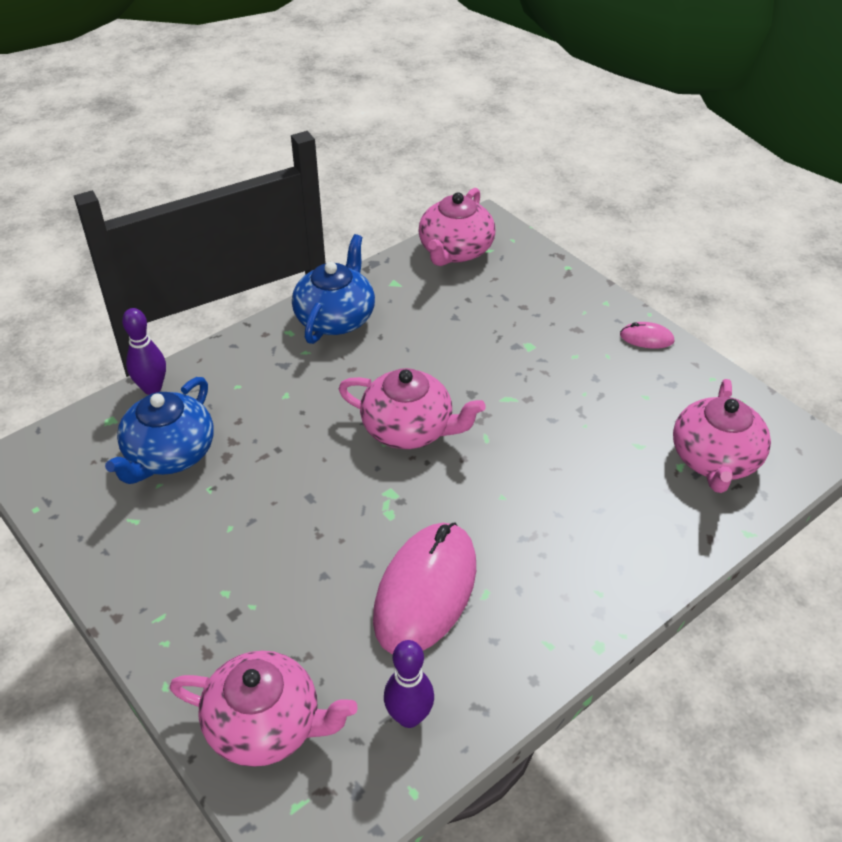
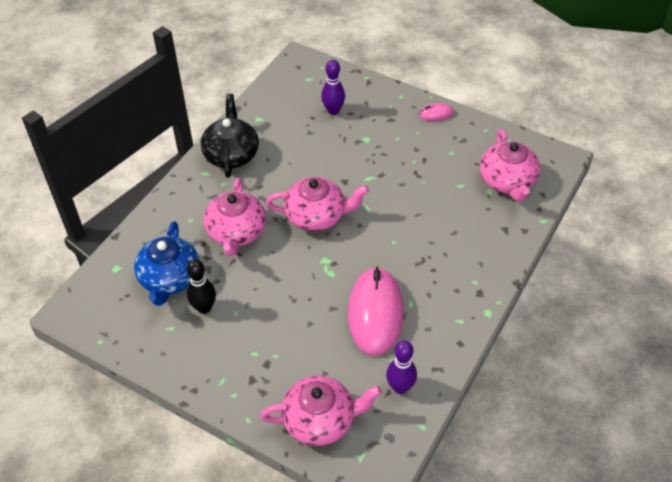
camera: 20 degrees left, 5 degrees up
purple bowling pin [122,308,166,395] -> purple bowling pin moved to [321,60,345,115]
blue teapot [292,234,375,344] -> black teapot [201,94,259,178]
pink teapot [418,188,495,266] -> pink teapot moved to [204,178,266,256]
none -> black bowling pin [187,259,216,314]

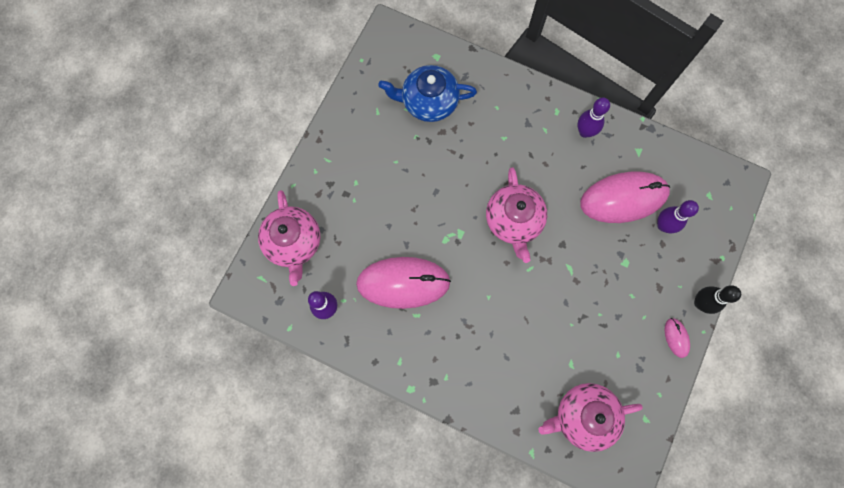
camera: 85 degrees right, 25 degrees up
black bowling pin [187,259,216,314] -> black bowling pin moved to [694,285,741,314]
black teapot [201,94,259,178] -> purple bowling pin [577,97,610,138]
pink teapot [204,178,266,256] -> none
none -> pink mouse [580,172,670,223]

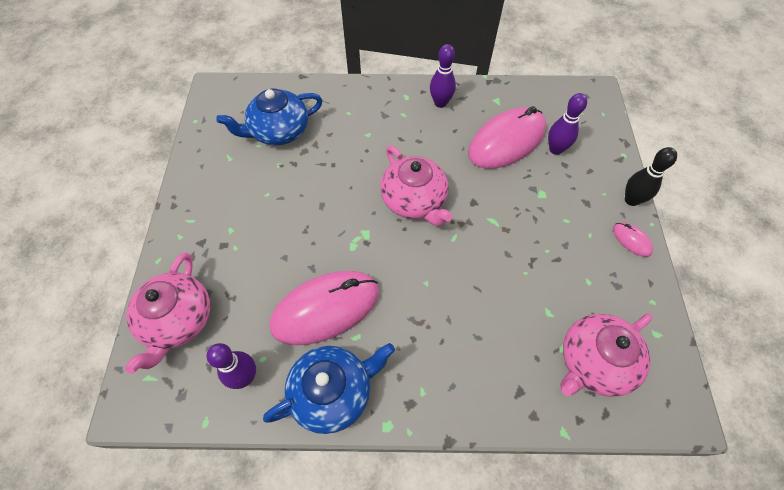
camera: 25 degrees left, 15 degrees down
pink teapot [258,190,320,286] -> pink teapot turned 45 degrees clockwise [125,252,210,374]
none -> blue teapot [263,343,395,434]

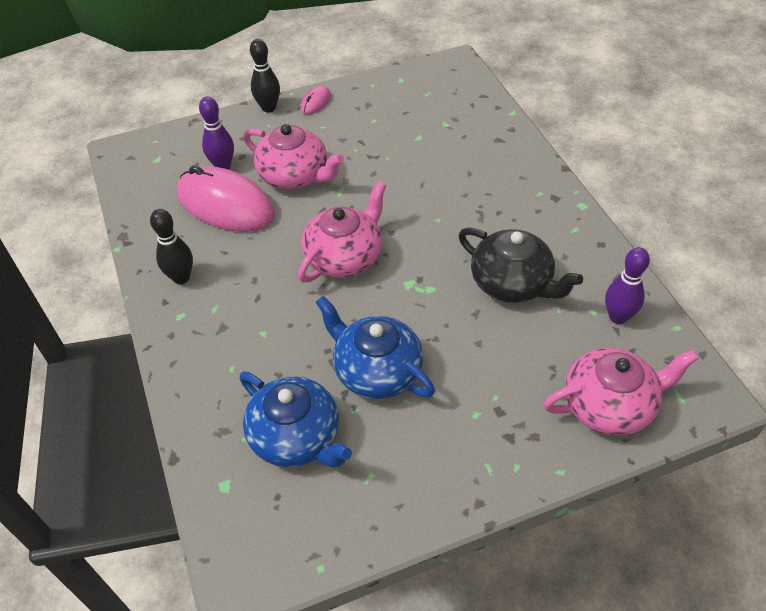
camera: 110 degrees left, 10 degrees down
blue teapot [263,343,395,434] -> blue teapot moved to [316,296,435,399]
pink mouse [270,271,379,345] -> black teapot [459,228,583,303]
purple bowling pin [430,44,456,108] -> black bowling pin [150,209,193,284]
pink teapot [560,313,653,397] -> pink teapot moved to [244,124,344,189]

